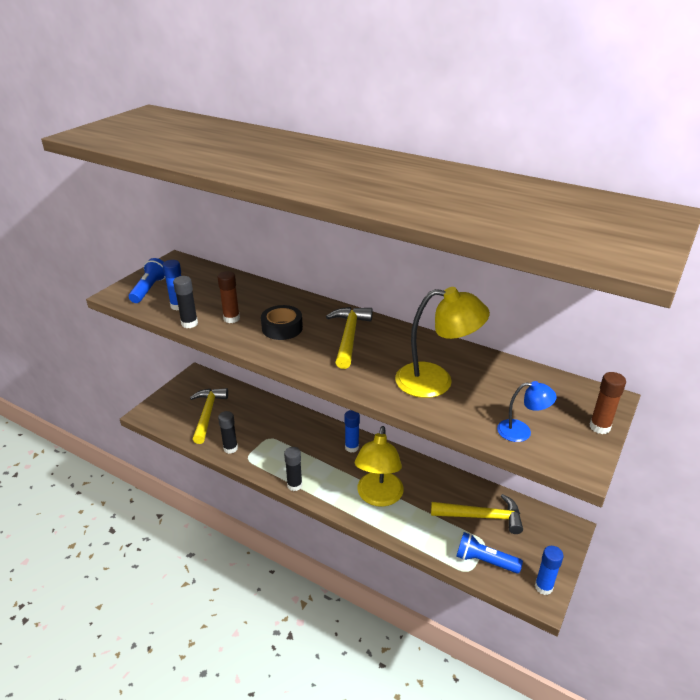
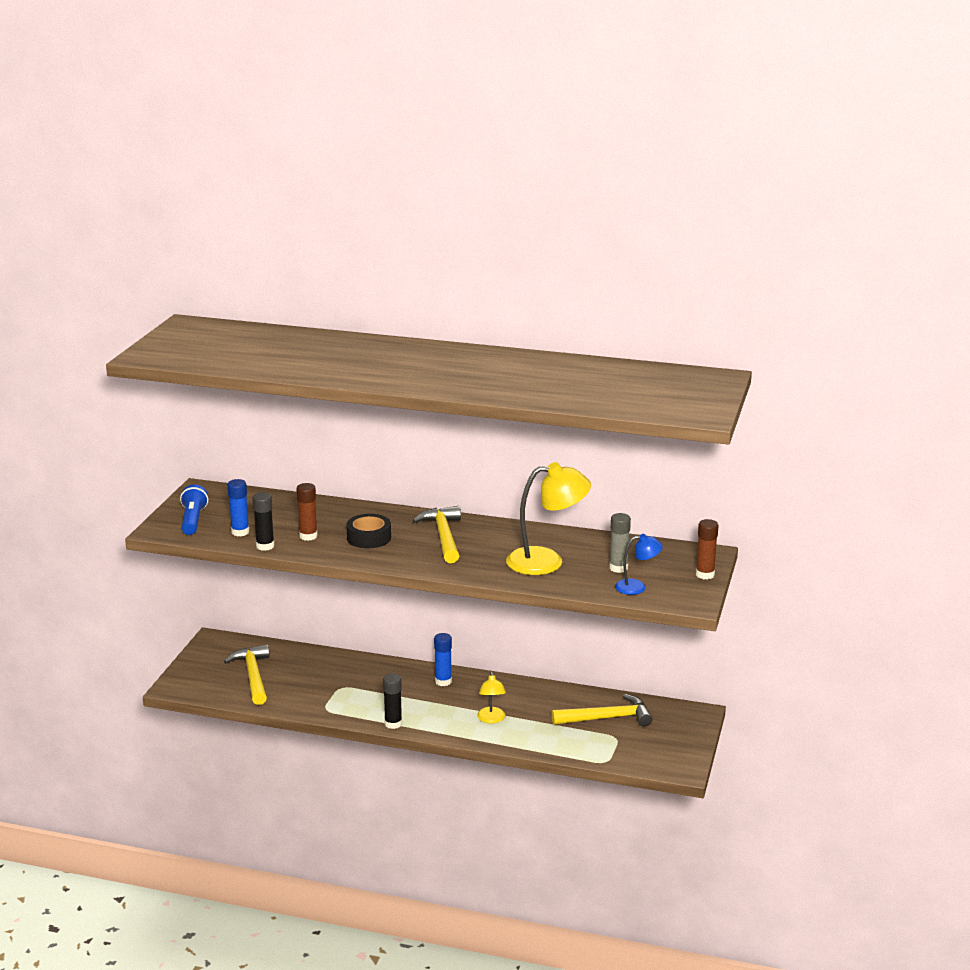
camera: 15 degrees left, 10 degrees down
black glue stick [218,411,238,454] -> none
yellow lamp [355,426,404,507] -> yellow lamp [477,672,506,723], size x0.53
blue flashlight [456,532,523,574] -> none
blue glue stick [535,546,564,595] -> none
none -> grey glue stick [610,513,631,573]

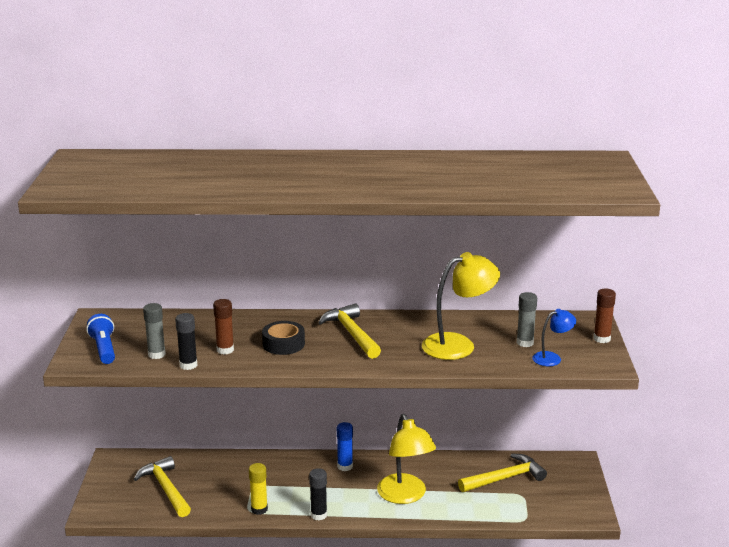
camera: 15 degrees left, 0 degrees up
blue glue stick [227,479,249,536] -> grey glue stick [143,303,166,359]
yellow lamp [477,672,506,723] -> yellow lamp [377,414,436,504], size x1.87
none -> yellow glue stick [249,463,268,515]

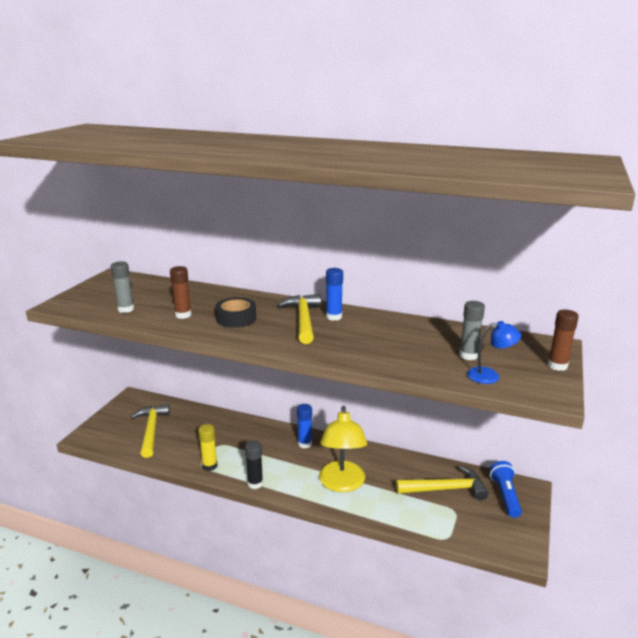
camera: 20 degrees right, 0 degrees up
blue flashlight [86,314,115,364] -> blue flashlight moved to [490,461,522,518]
black glue stick [175,313,197,370] -> none
yellow lamp [422,252,500,360] -> none
none -> blue glue stick [326,268,343,321]

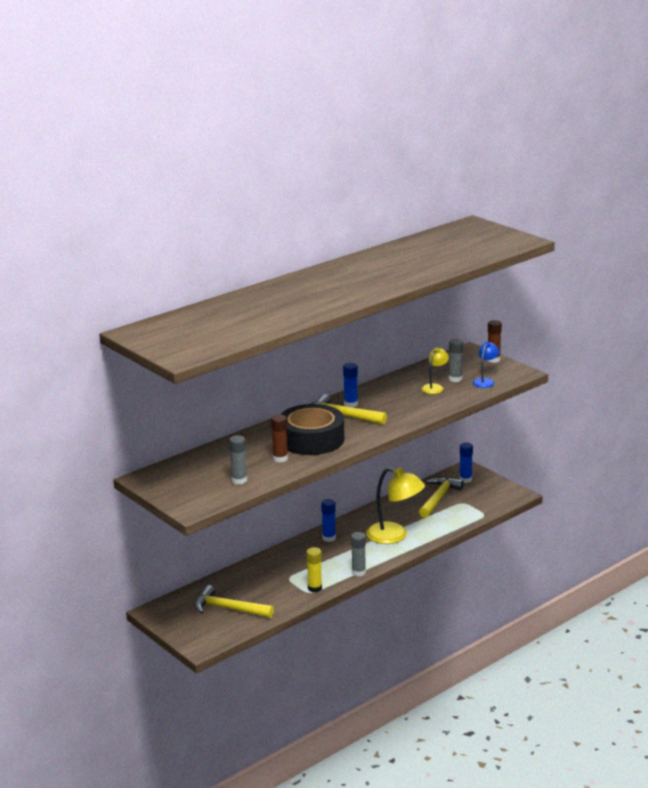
camera: 60 degrees left, 0 degrees up
black tape [215,297,256,328] -> black tape [280,404,344,455], size x1.82
black glue stick [245,441,263,489] -> grey glue stick [351,532,366,576]
blue flashlight [490,461,522,518] -> blue glue stick [459,443,473,483]
none -> yellow lamp [422,347,449,394]

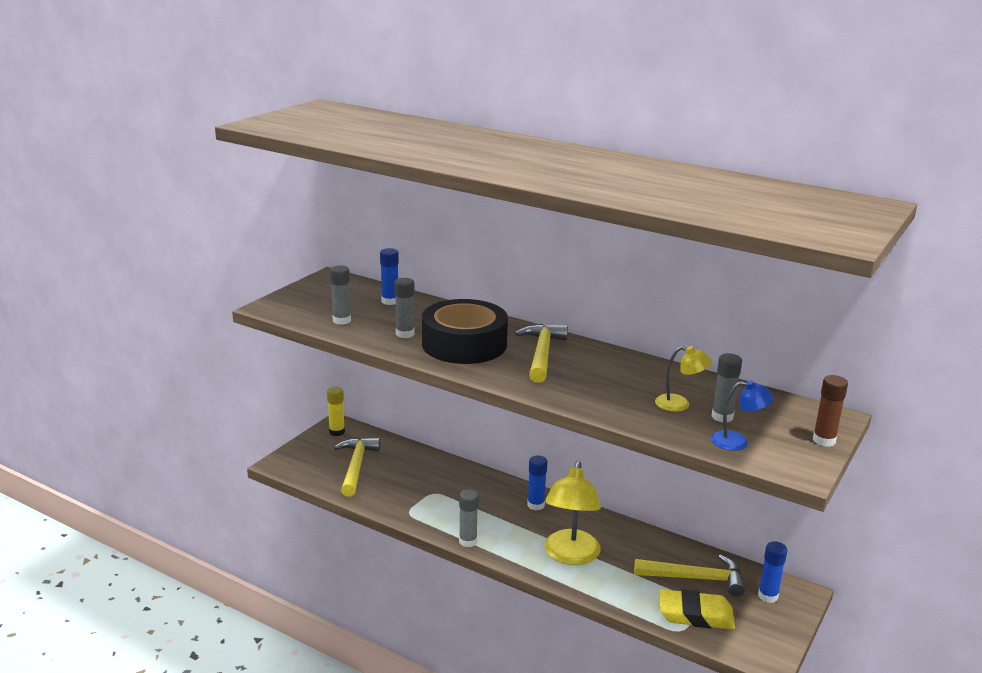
camera: 70 degrees right, 0 degrees up
brown glue stick [271,415,288,462] -> grey glue stick [394,278,415,338]
yellow glue stick [306,547,322,592] -> yellow glue stick moved to [327,387,345,436]
blue glue stick [343,363,358,408] -> blue glue stick moved to [380,248,399,305]
none -> yellow eraser [659,589,735,629]

